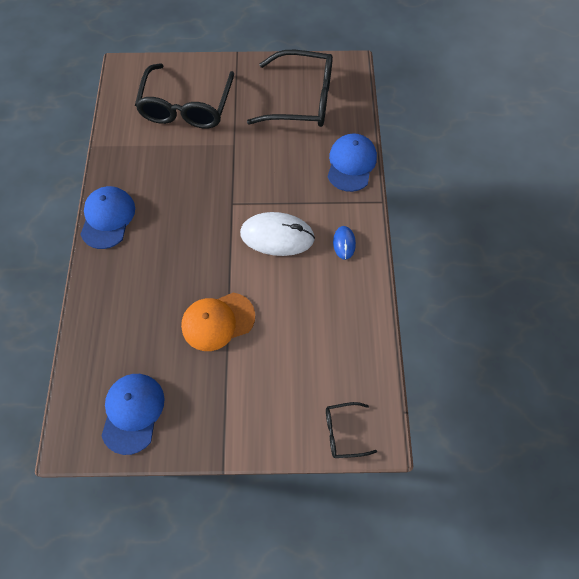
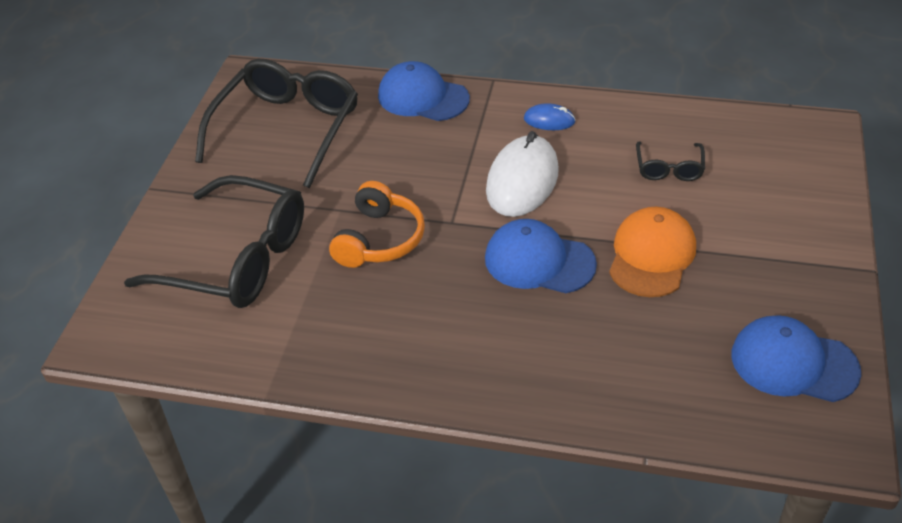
camera: 75 degrees left, 20 degrees down
blue cap [80,186,135,249] -> blue cap moved to [485,219,597,293]
orange cap [181,293,255,351] -> orange cap turned 150 degrees counterclockwise [609,207,696,297]
black glasses [326,402,377,458] -> black glasses moved to [636,141,705,181]
none -> orange headphones [329,181,425,268]

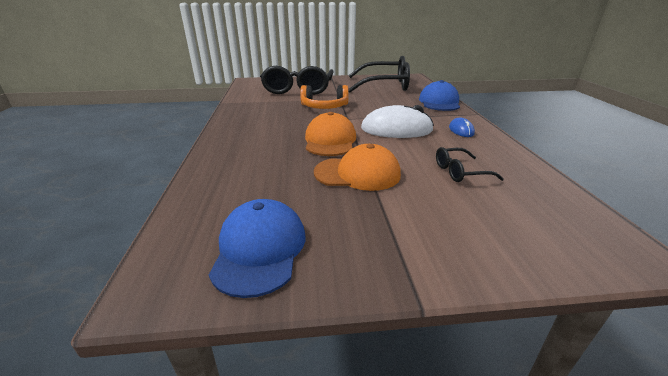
camera: 70 degrees right, 15 degrees down
blue cap [485,219,597,293] -> orange cap [305,112,356,156]

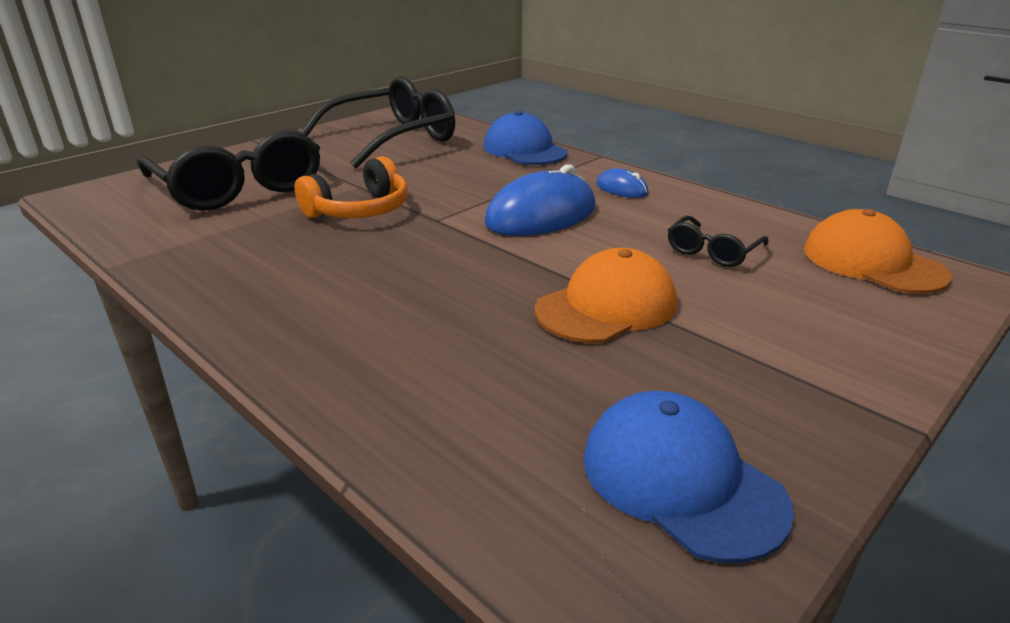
camera: 40 degrees left, 0 degrees up
orange cap [305,112,356,156] -> orange cap moved to [804,209,952,294]
white mouse [361,105,434,138] -> blue mouse [485,164,596,236]

